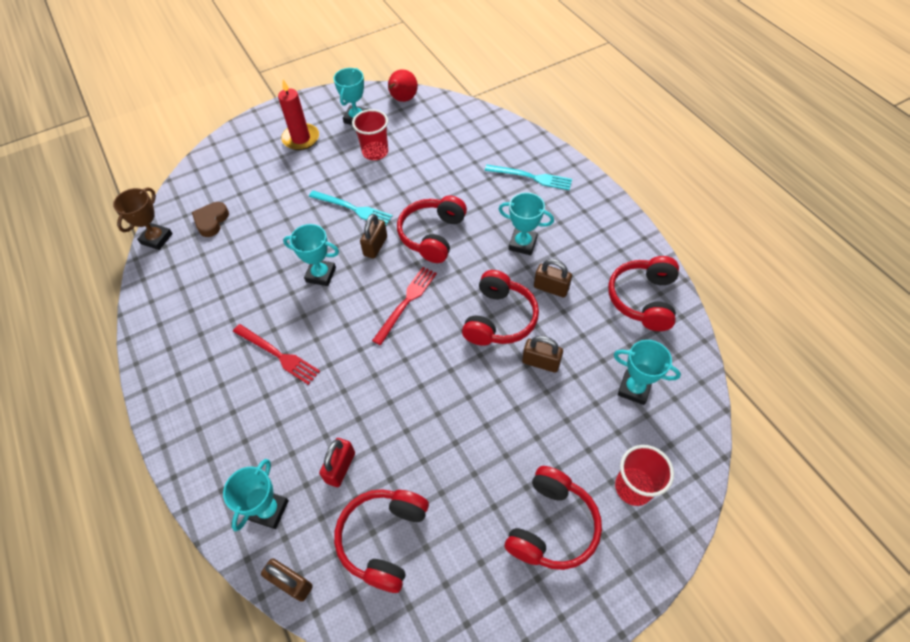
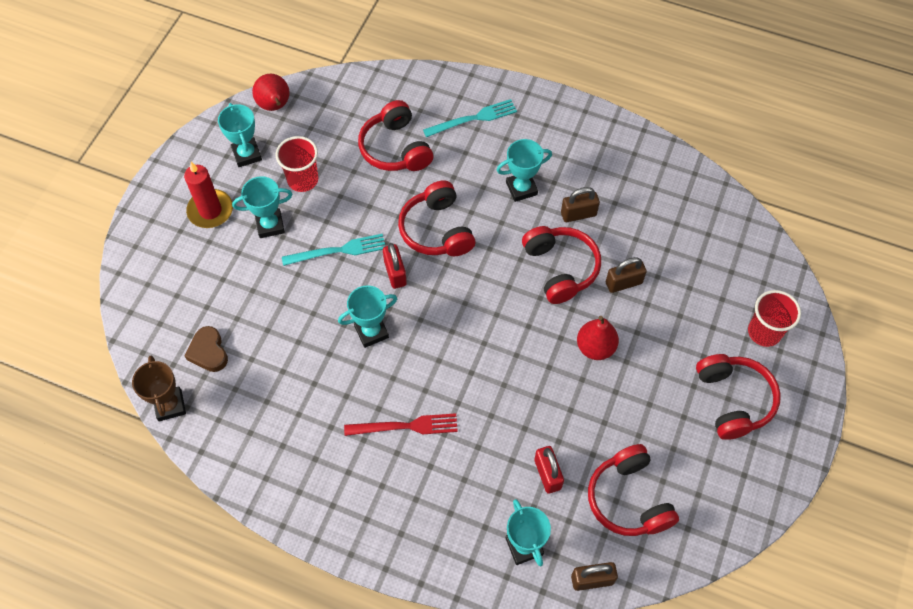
camera: 40 degrees left, 5 degrees up
brown padlock [360,214,387,259] -> red padlock [383,243,407,289]
red fork [372,267,437,345] -> none
red headphones [608,256,679,331] -> red headphones moved to [358,100,433,171]
turquoise trophy [614,340,681,405] -> turquoise trophy moved to [232,176,293,238]
none -> red pear [577,316,619,360]

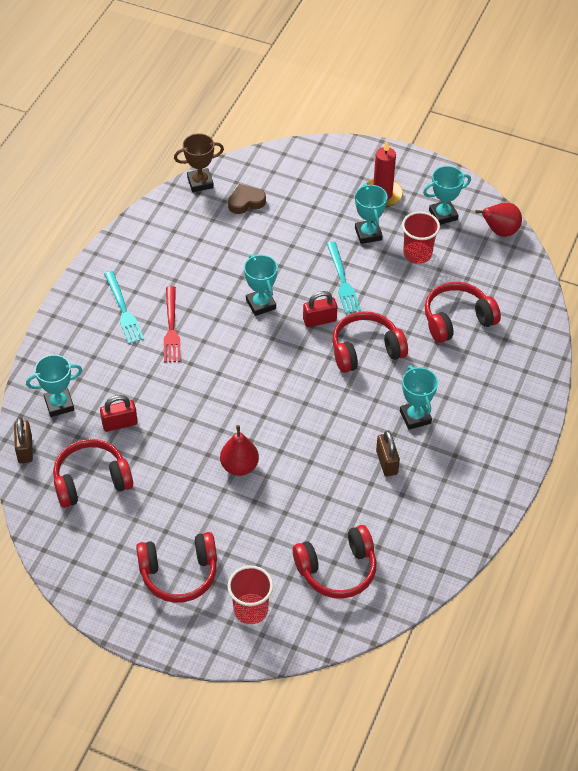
camera: 90 degrees right, 10 degrees down
turquoise fork [423,99,517,137] -> turquoise fork moved to [104,271,144,344]
red headphones [522,226,601,304] -> red headphones moved to [293,525,376,599]
brown padlock [606,257,647,293] -> none

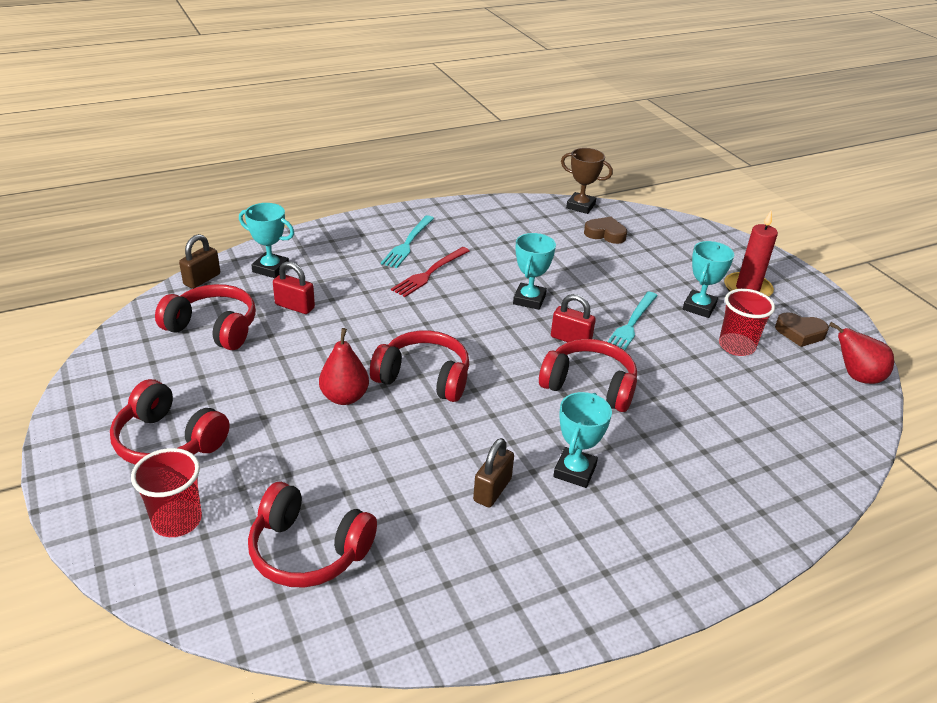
camera: 40 degrees right, 15 degrees down
turquoise trophy [423,166,471,225] -> brown heart [775,312,829,347]
red headphones [425,282,501,343] -> red headphones moved to [370,330,469,402]

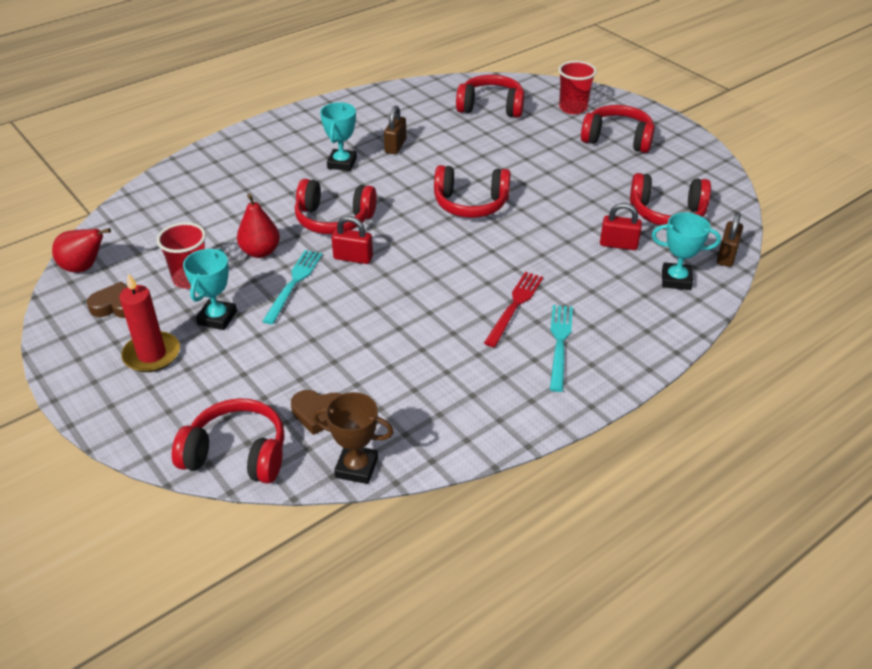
camera: 170 degrees right, 5 degrees up
red pear [319,328,369,405] -> red pear moved to [237,194,280,258]
turquoise trophy [513,233,556,310] -> none
none -> red headphones [172,398,285,484]

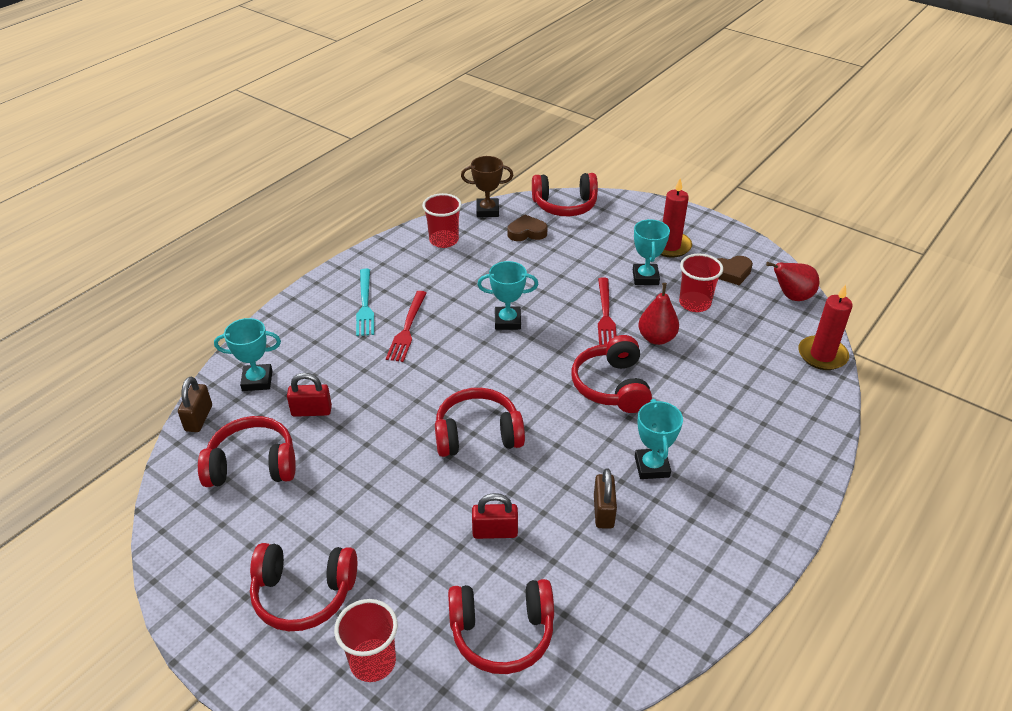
camera: 165 degrees right, 0 degrees up
turquoise fork [262,250,322,324] -> red fork [598,277,617,345]
red headphones [295,179,377,234] -> red headphones turned 90 degrees counterclockwise [572,335,652,413]
red padlock [332,216,373,264] -> red padlock moved to [472,493,518,539]
none -> red cup [422,193,462,248]
none -> turquoise trophy [477,261,538,330]
none -> red candle [798,284,853,370]

